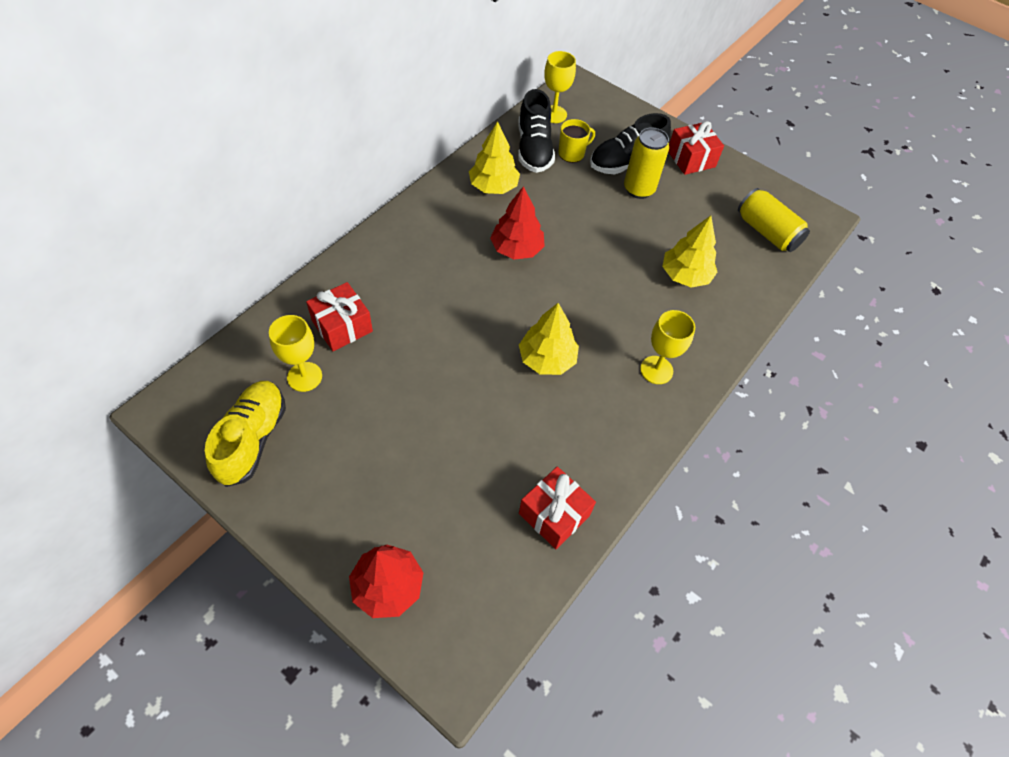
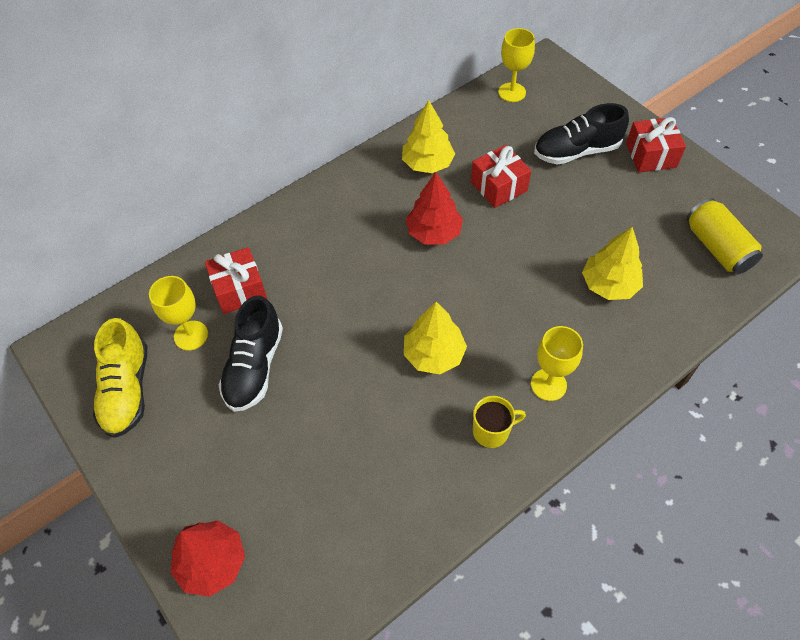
camera: 20 degrees right, 0 degrees up
yellow shoe [205,381,286,487] -> yellow shoe turned 150 degrees clockwise [93,318,147,438]
black shoe [518,89,555,173] -> black shoe moved to [219,296,283,412]
red gift [519,466,596,549] -> red gift moved to [471,145,531,208]
yellow mug [558,119,595,163] -> yellow mug moved to [473,396,526,448]
yellow can [624,127,669,199] -> none

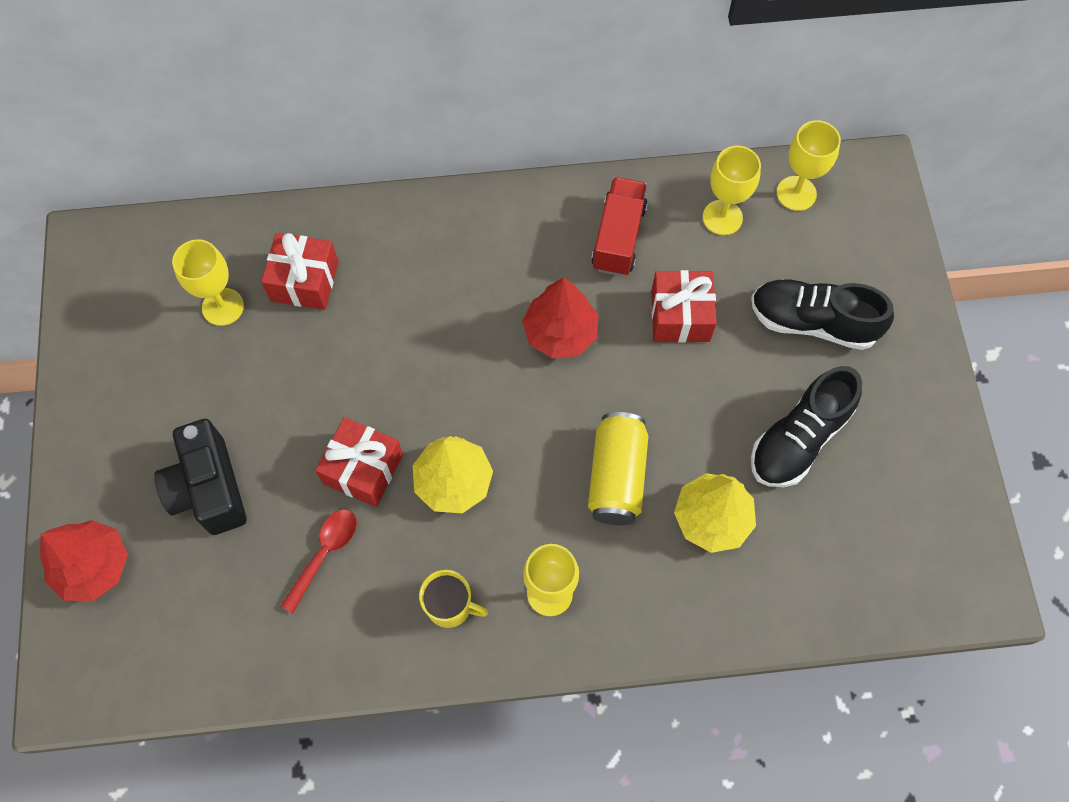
camera: 30 degrees right, 10 degrees up
yellow shoe [93,318,147,438] -> none
black shoe [219,296,283,412] -> black shoe moved to [751,366,862,487]
yellow tree [402,100,455,173] -> red truck [591,177,648,276]
red gift [626,117,686,172] -> red gift moved to [315,417,403,507]
yellow can [687,198,763,274] -> yellow can moved to [588,412,648,525]
none -> black camera [154,419,246,535]
none -> red spoon [281,509,357,614]
none -> yellow goblet [703,146,761,235]

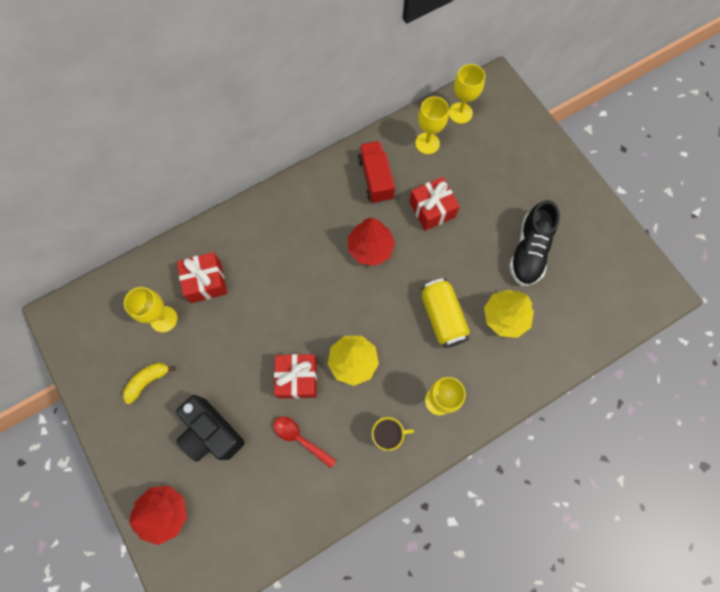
camera: 25 degrees left, 5 degrees up
red spoon [281,509,357,614] -> red spoon turned 60 degrees counterclockwise [273,417,337,468]
black shoe [751,279,894,350] -> none
none -> yellow banana [123,363,176,404]

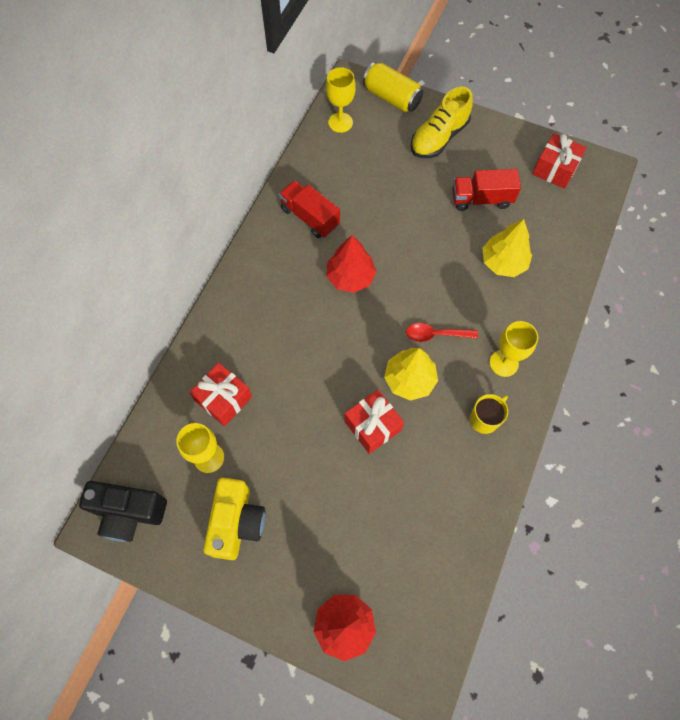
camera: 35 degrees left, 5 degrees down
yellow banana [123,363,176,404] -> yellow camera [203,478,265,560]
black camera [176,395,245,462] -> black camera moved to [79,481,167,542]
red spoon [273,417,337,468] -> red spoon moved to [406,323,478,342]
red gift [409,177,460,231] -> red gift moved to [533,133,587,189]
yellow goblet [415,96,449,154] -> none
yellow can [421,278,470,348] -> yellow can moved to [363,62,423,112]
black shoe [509,200,560,286] -> red truck [452,169,521,211]
none -> yellow shoe [411,87,473,158]

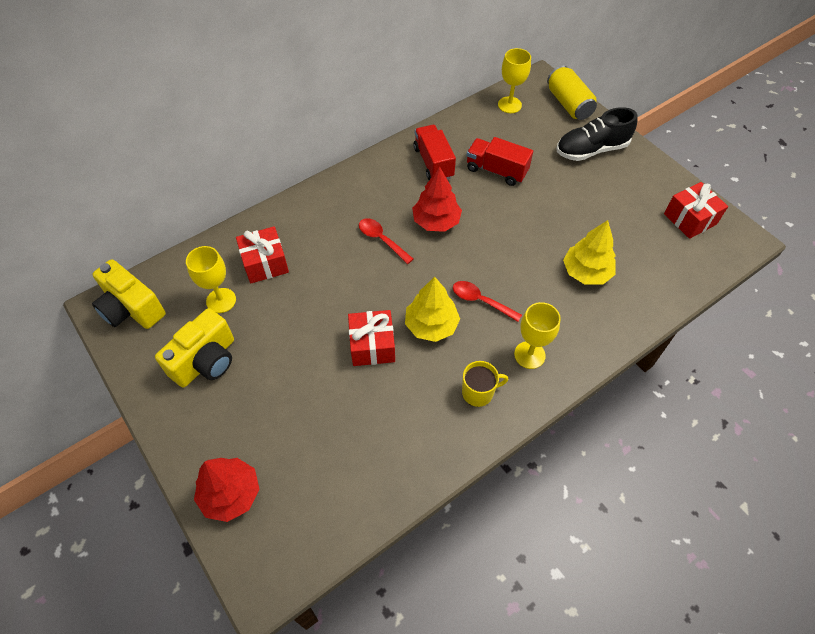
camera: 30 degrees right, 10 degrees down
black camera [79,481,167,542] -> yellow camera [92,259,166,329]
yellow shoe [411,87,473,158] -> black shoe [557,107,638,161]
red truck [452,169,521,211] -> red truck moved to [466,137,533,186]
none -> red spoon [359,218,413,264]

